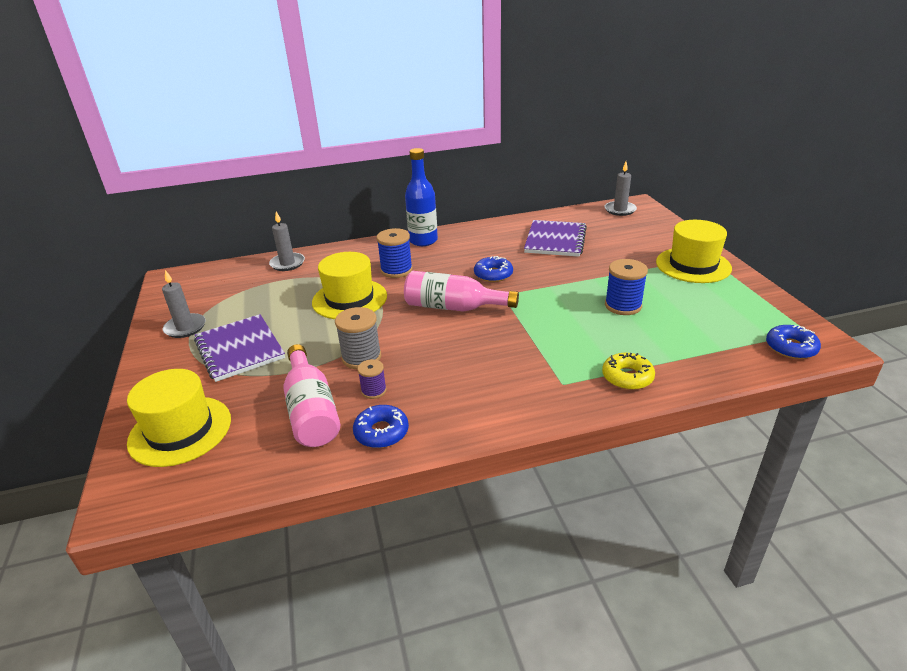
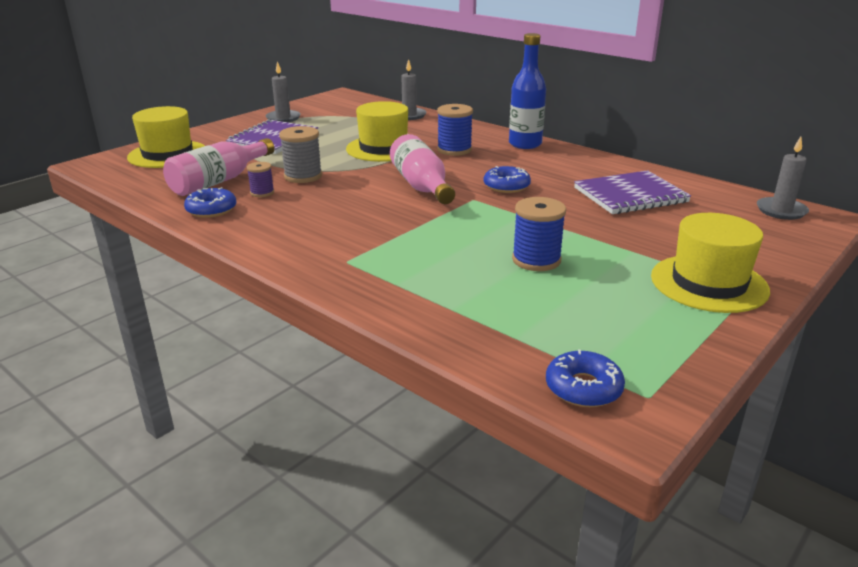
camera: 55 degrees right, 5 degrees down
yellow donut [602,353,655,390] -> none

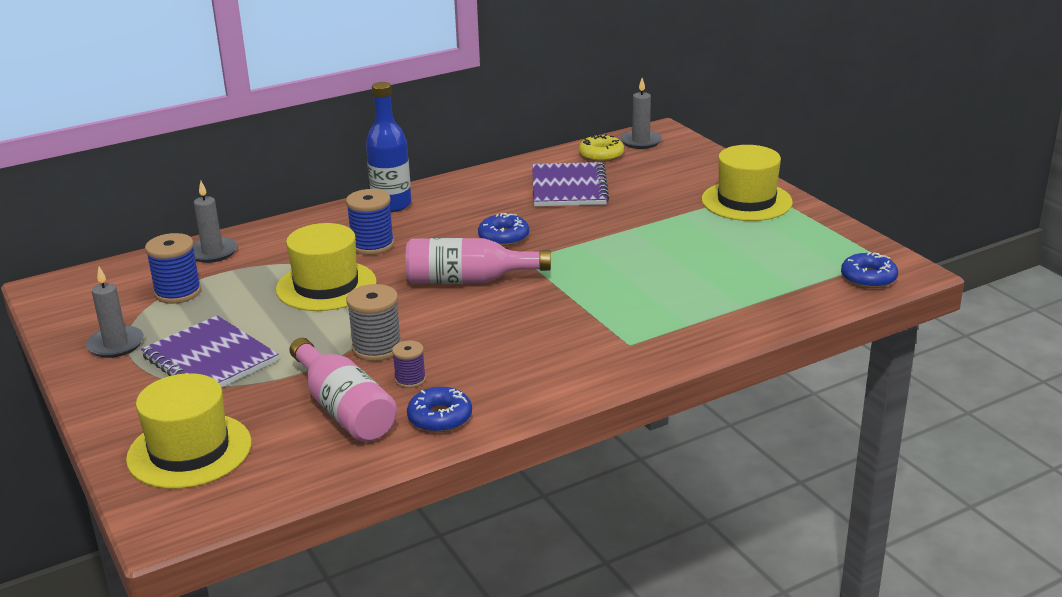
camera: 70 degrees left, 0 degrees up
blue spool [512,197,566,271] -> blue spool moved to [145,233,201,304]
none -> yellow donut [579,134,624,162]

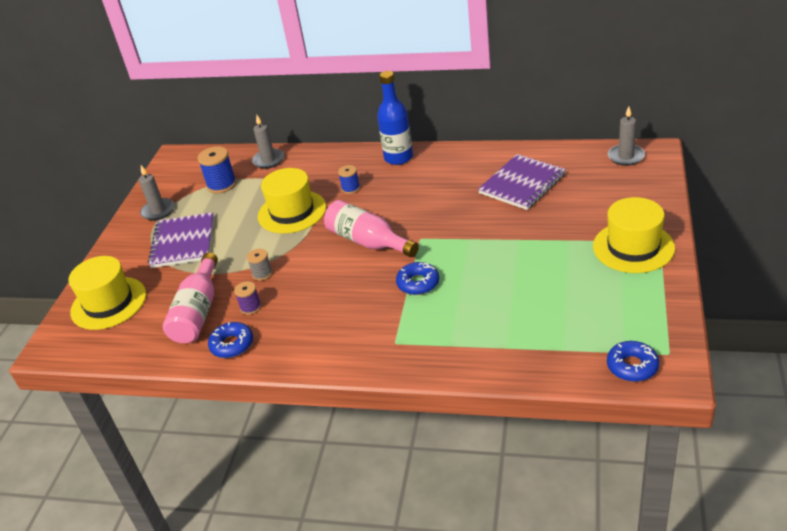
camera: 45 degrees right, 10 degrees up
blue spool [346,189,394,255] -> blue spool [338,165,360,194], size x0.59
grey spool [346,284,402,361] -> grey spool [247,249,273,281], size x0.59
blue donut [478,213,529,246] -> blue donut moved to [396,262,439,295]
yellow donut [579,134,624,162] -> none

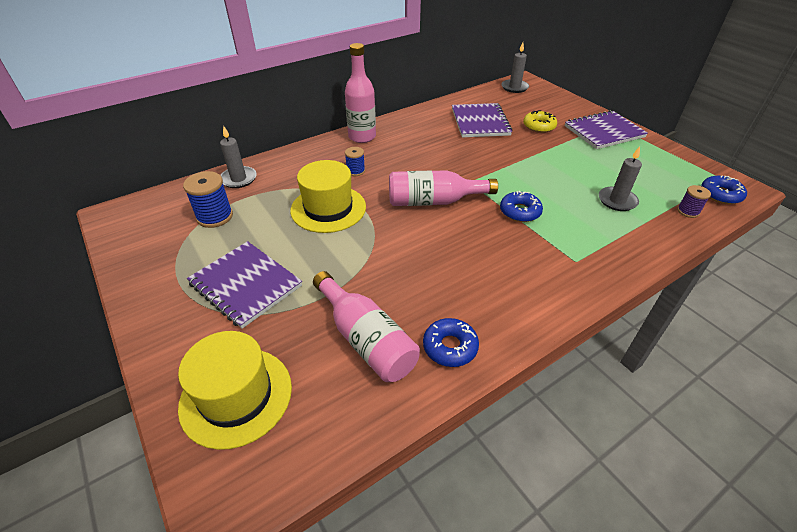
camera: 50 degrees left, 5 degrees up
grey candle [139,165,175,221] -> grey candle moved to [599,146,642,211]
purple spool [234,281,261,315] -> purple spool moved to [677,185,711,218]
grey spool [247,249,273,281] -> none
blue bottle [377,71,413,165] -> pink bottle [345,43,376,143]
yellow hat [593,197,675,273] -> purple notebook [565,110,648,149]
none -> yellow donut [523,110,557,133]

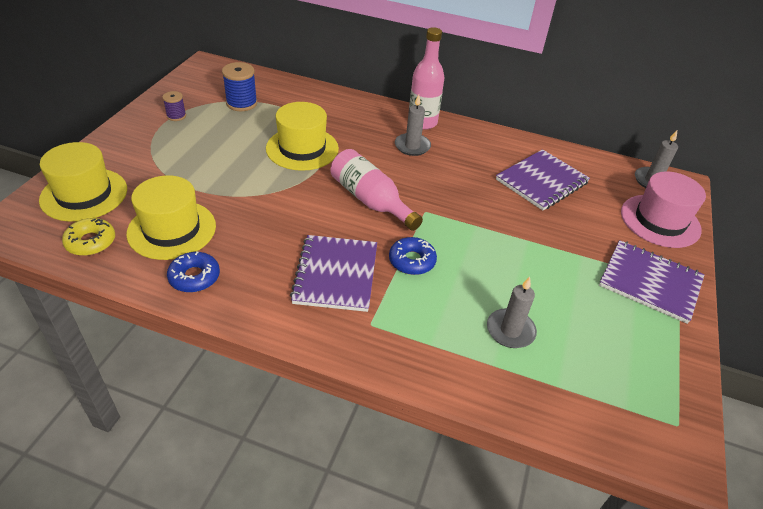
camera: 50 degrees right, 0 degrees up
purple notebook [187,241,302,329] -> purple notebook moved to [290,235,377,312]
grey candle [220,125,257,188] -> grey candle moved to [395,94,431,156]
pink bottle [313,271,420,382] -> yellow hat [126,175,216,260]
blue spool [345,147,365,176] -> none
yellow donut [523,110,557,133] -> yellow donut moved to [62,218,115,256]
purple spool [677,185,711,218] -> purple spool moved to [162,91,186,121]
blue donut [701,176,747,204] -> none
none -> pink hat [621,171,706,248]

